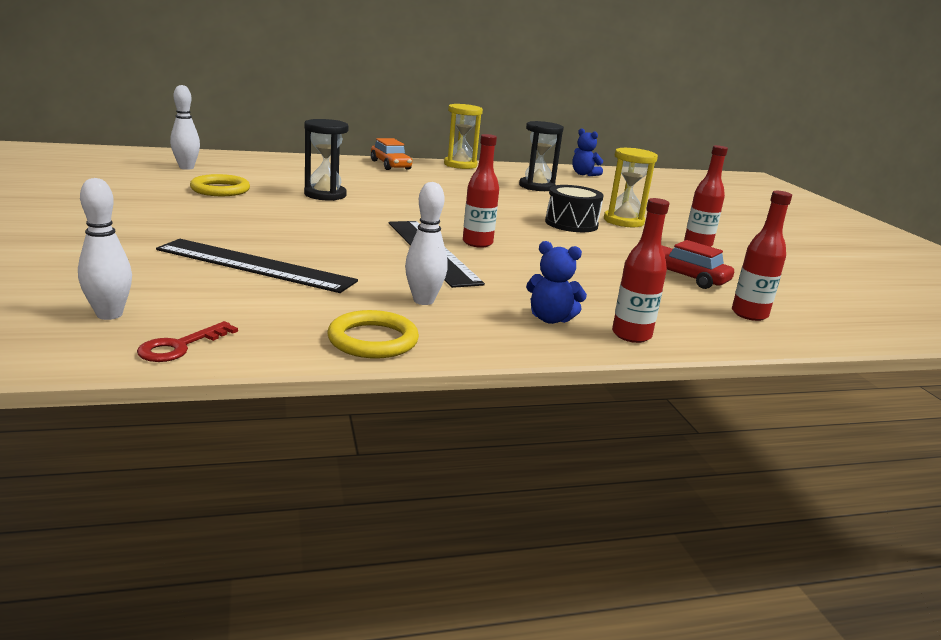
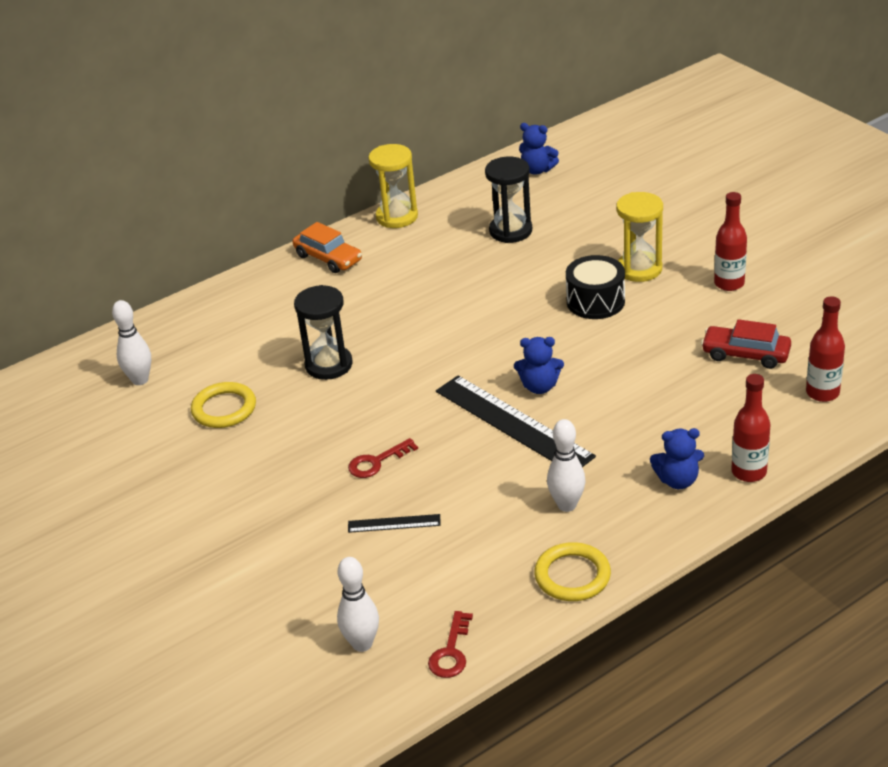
camera: 15 degrees left, 15 degrees up
black ruler [156,239,358,293] -> black ruler [348,514,441,533], size x0.45
red bottle [463,134,499,248] -> blue teddy bear [514,337,564,394]
none -> red key [348,438,418,478]

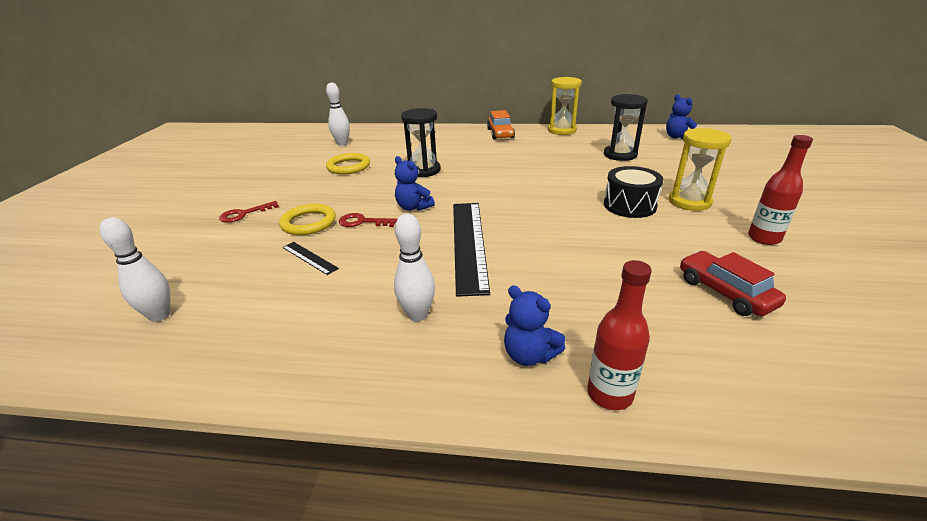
camera: 40 degrees right, 5 degrees down
red key [428,611,473,678] -> red key moved to [219,201,279,223]
blue teddy bear [514,337,564,394] -> blue teddy bear moved to [395,156,435,211]
yellow ring [534,542,611,601] -> yellow ring moved to [279,204,336,235]
red bottle [806,296,845,402] -> none

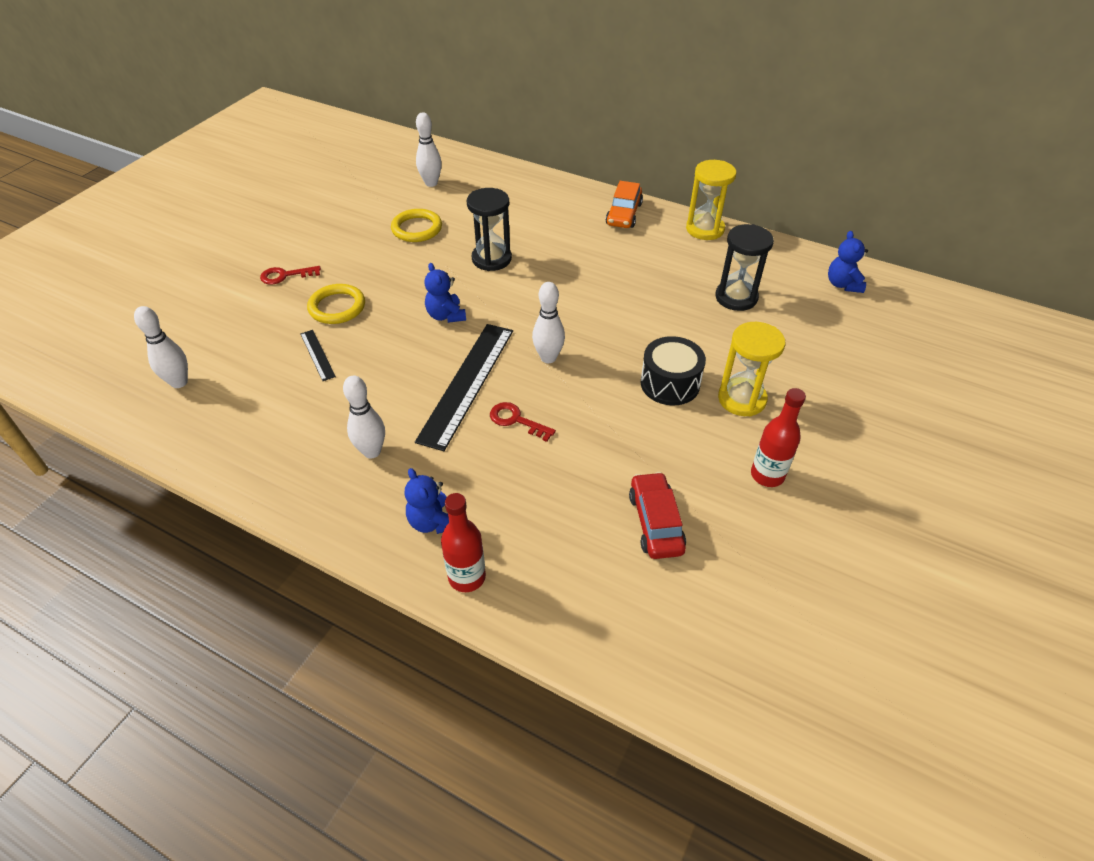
camera: 20 degrees right, 15 degrees up
red key [339,213,397,227] -> red key moved to [490,402,556,442]
none -> white bowling pin [532,282,565,363]

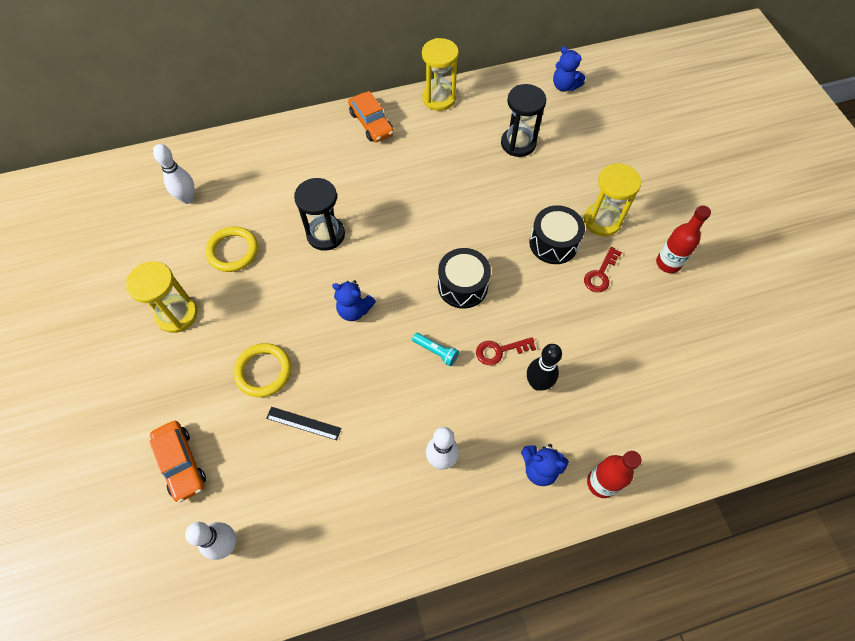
camera: 45 degrees left, 15 degrees up
red key [260,266,321,285] -> red key moved to [584,247,622,292]
black ruler [415,324,513,451] -> turquoise flashlight [412,333,459,366]
white bowling pin [532,282,565,363] -> black drum [438,248,491,309]
red car [629,472,686,559] -> none
none -> yellow hourglass [126,261,197,333]
none -> orange car [149,421,206,503]
none -> black bowling pin [527,344,562,391]

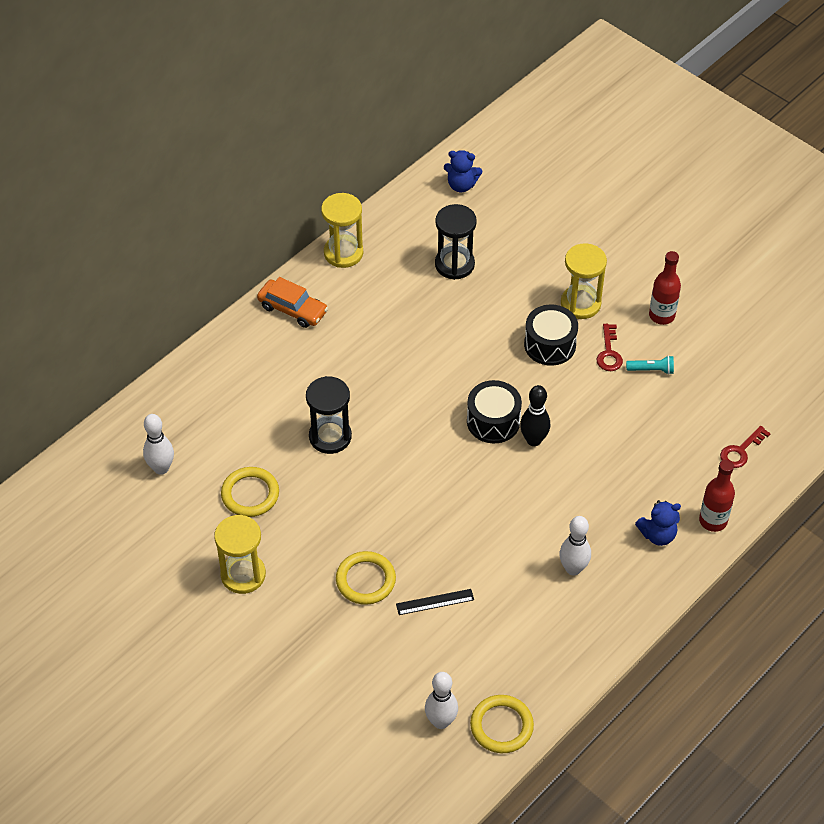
camera: 30 degrees left, 10 degrees down
orange car [149,421,206,503] -> none
blue teddy bear [332,280,376,321] -> none
turquoise flashlight [412,333,459,366] -> turquoise flashlight moved to [626,356,674,375]
red key [476,337,536,365] -> red key moved to [720,426,771,468]
black bowling pin [527,344,562,391] -> black bowling pin moved to [520,385,550,446]
none -> yellow ring [470,695,534,753]

